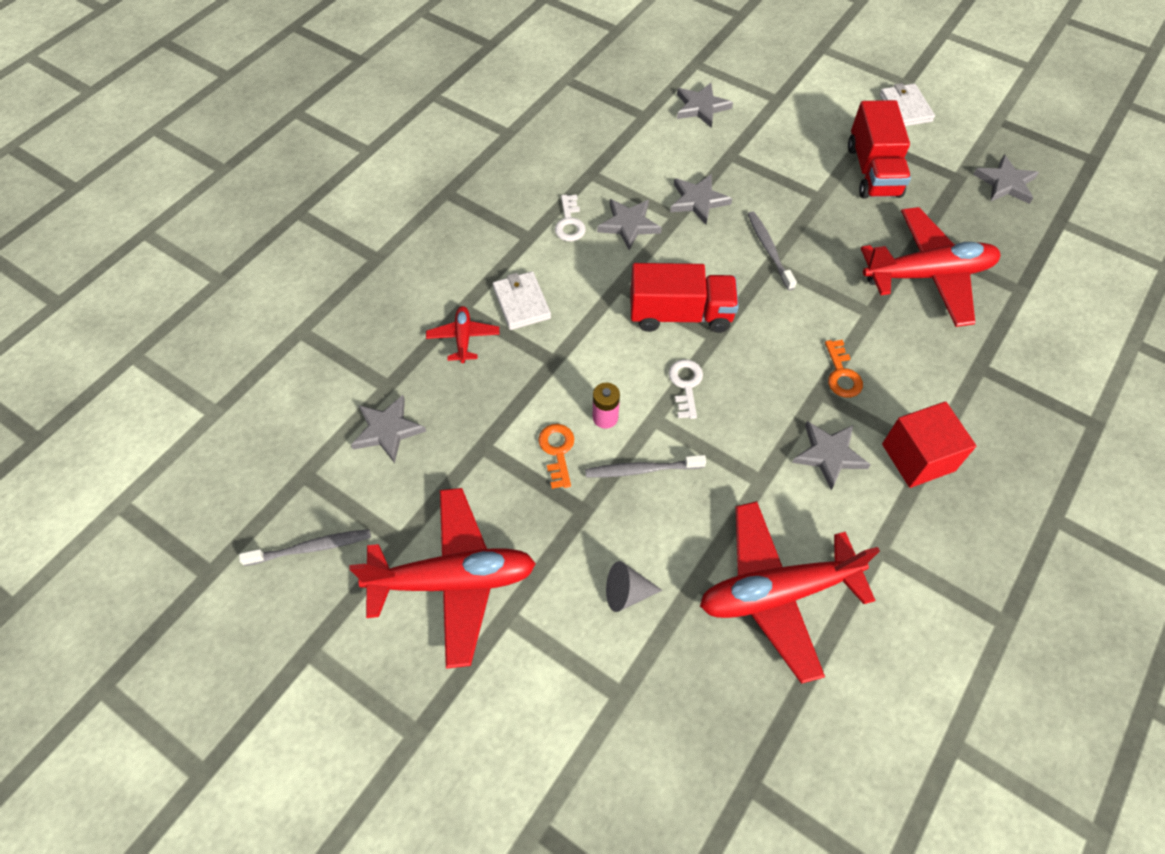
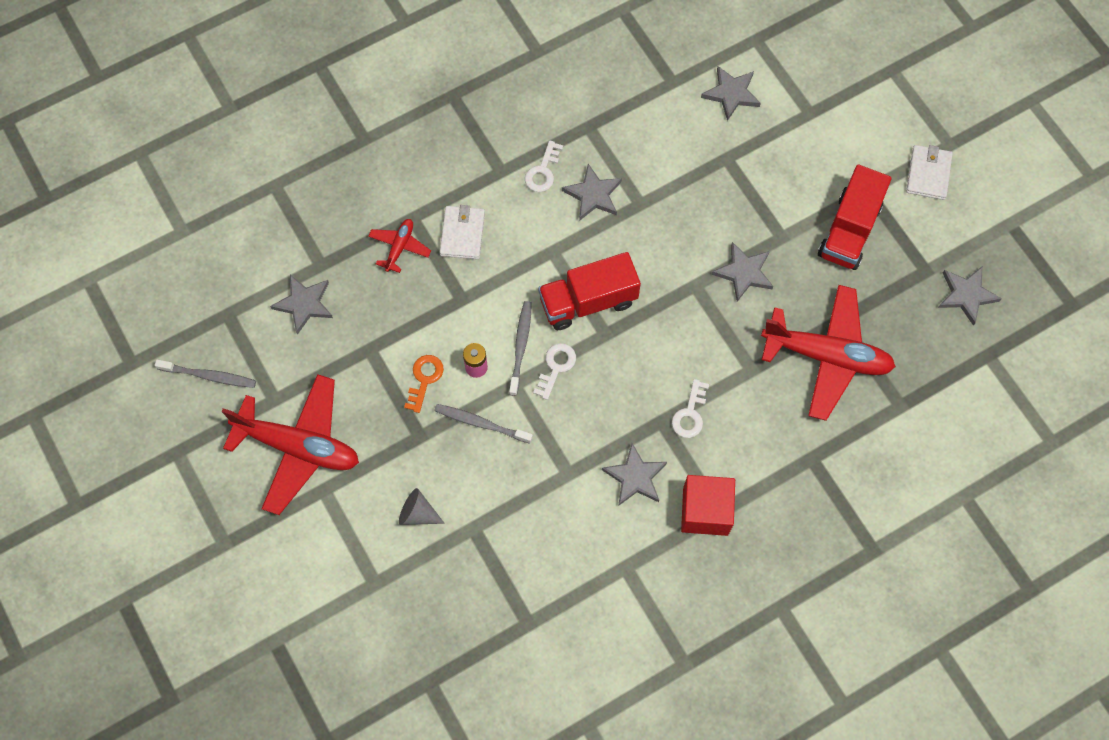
camera: 25 degrees right, 10 degrees up
red truck [630,263,739,333] -> red truck turned 135 degrees clockwise [538,252,641,330]
grey star [670,174,732,225] -> grey star moved to [712,242,774,302]
red plane [700,501,880,684] -> none
grey toothbrush [748,211,797,291] -> grey toothbrush moved to [509,301,532,396]
orange key [825,340,863,398] -> white key [672,379,709,438]

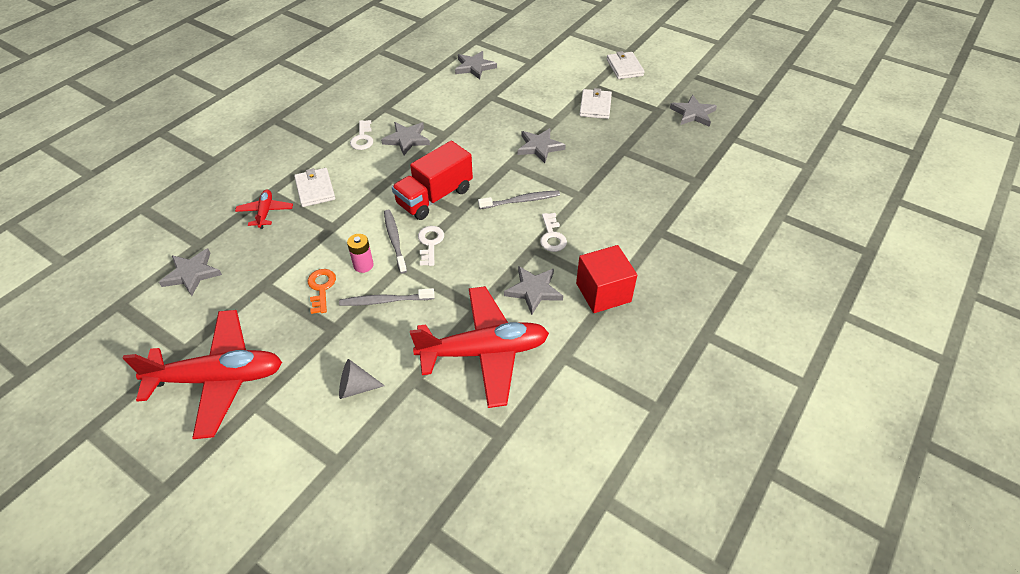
camera: 25 degrees left, 20 degrees down
grey toothbrush [155,360,256,388] -> grey toothbrush moved to [478,190,560,209]
red plane [761,285,896,421] -> red plane moved to [410,286,549,408]
red truck [818,165,892,270] -> white wallet [579,88,612,119]

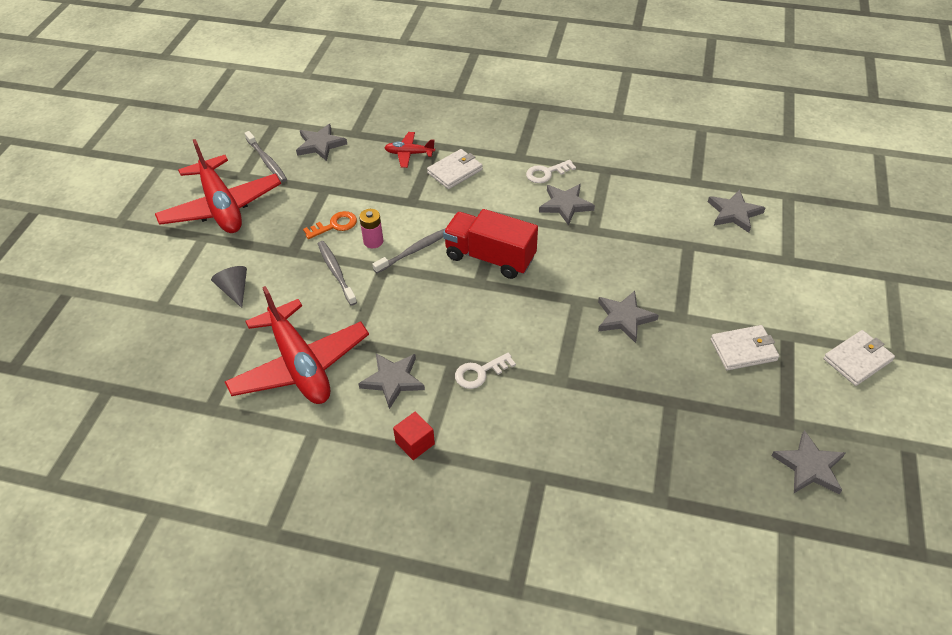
camera: 70 degrees right, 0 degrees up
red plane [235,190,293,229] -> red plane turned 150 degrees counterclockwise [384,132,435,168]
white key [418,226,444,266] -> none
grey toothbrush [478,190,560,209] -> grey toothbrush moved to [245,131,287,182]
red cube [576,245,637,313] -> red cube [393,412,435,460], size x0.57

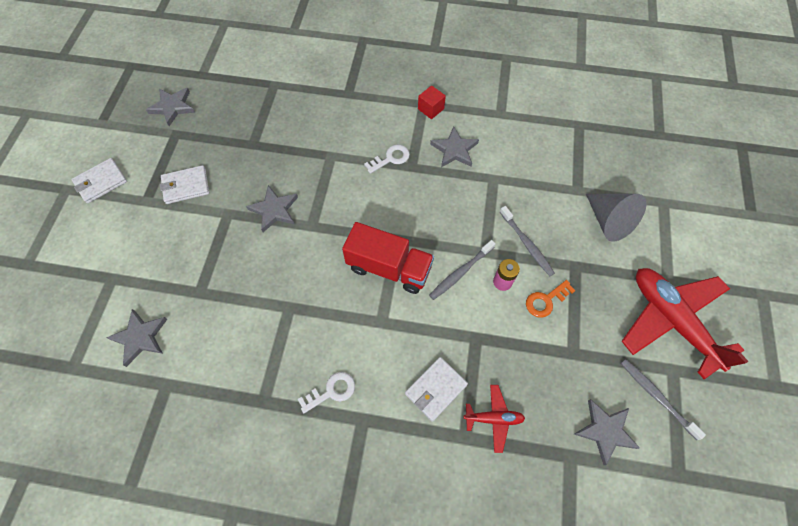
camera: 175 degrees right, 15 degrees up
grey cone [211,266,247,308] -> grey cone [586,194,646,242], size x1.64
red plane [225,286,369,404] -> none
grey star [539,184,595,226] -> none

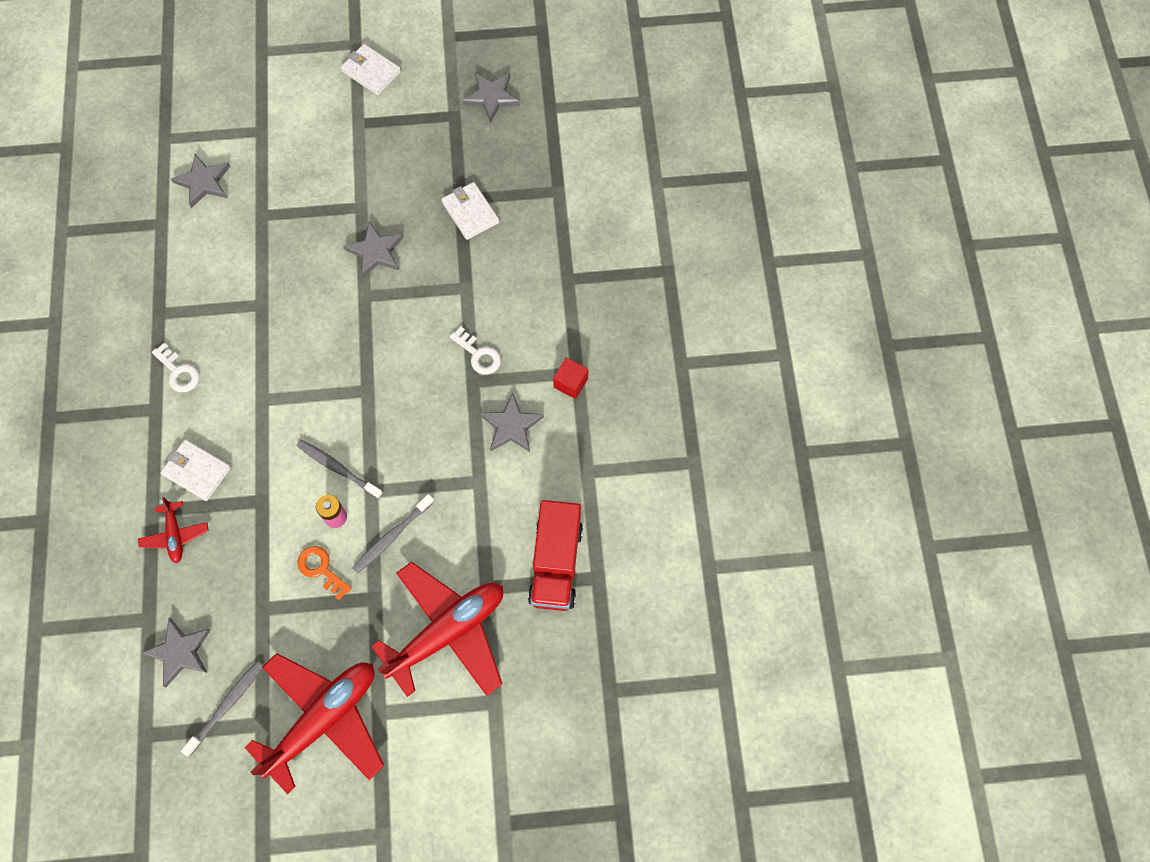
camera: 75 degrees right, 5 degrees up
white wallet [160,165,209,204] -> white wallet moved to [441,182,499,240]
red truck [342,222,434,294] -> red truck moved to [528,500,583,611]
grey cone [586,194,646,242] -> red plane [371,562,503,697]

